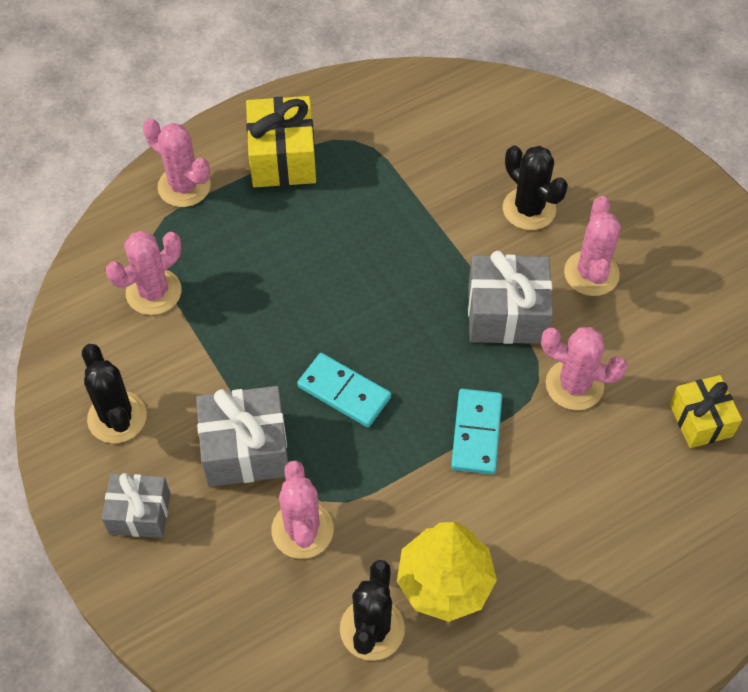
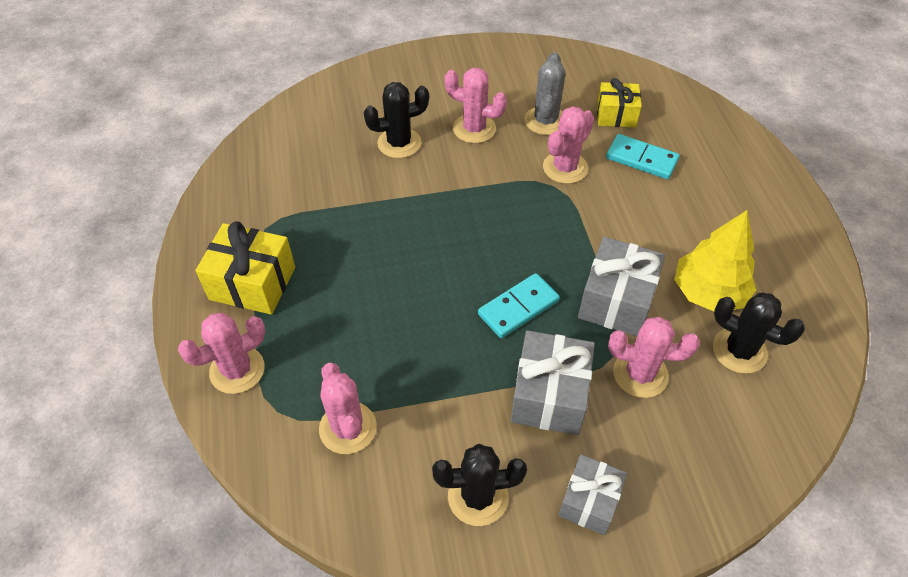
camera: 70 degrees left, 5 degrees down
turquoise domino [451,389,502,474] -> turquoise domino moved to [606,134,680,179]
grey gift [468,251,553,344] -> grey gift moved to [578,237,665,337]
none -> grey cactus [525,52,565,135]

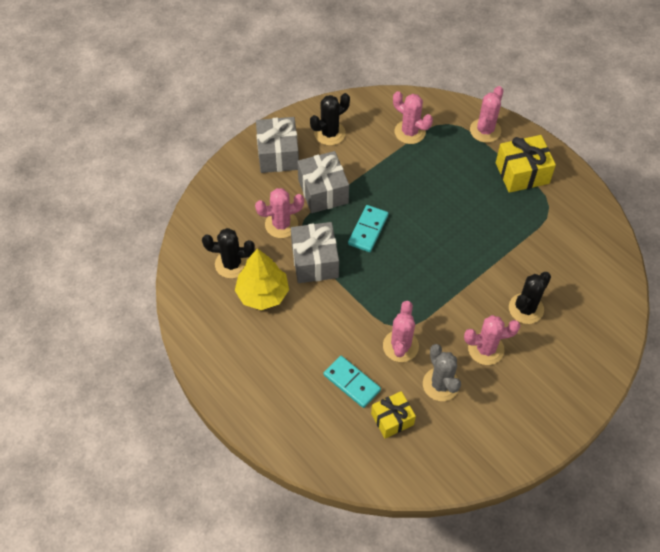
camera: 150 degrees right, 5 degrees up
grey gift [558,454,627,535] -> grey gift [256,117,299,173], size x1.52
turquoise domino [606,134,680,179] -> turquoise domino turned 45 degrees clockwise [323,356,381,408]

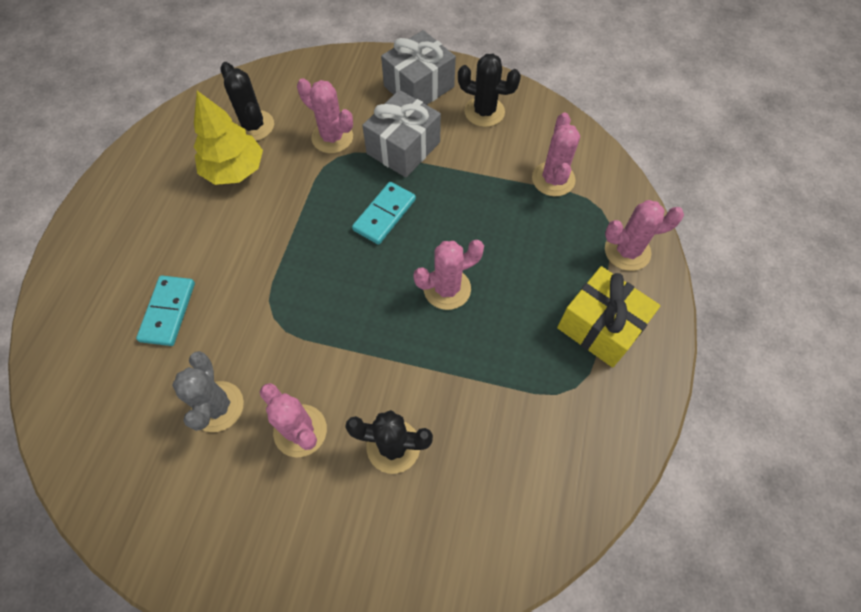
camera: 55 degrees right, 5 degrees up
grey gift [291,222,339,283] -> none
turquoise domino [348,205,388,252] -> turquoise domino turned 45 degrees counterclockwise [352,182,416,245]
yellow gift [371,391,416,439] -> none
pink cactus [383,301,419,362] -> pink cactus moved to [413,240,484,310]
grey cactus [423,344,461,401] -> grey cactus turned 45 degrees counterclockwise [172,351,244,432]

